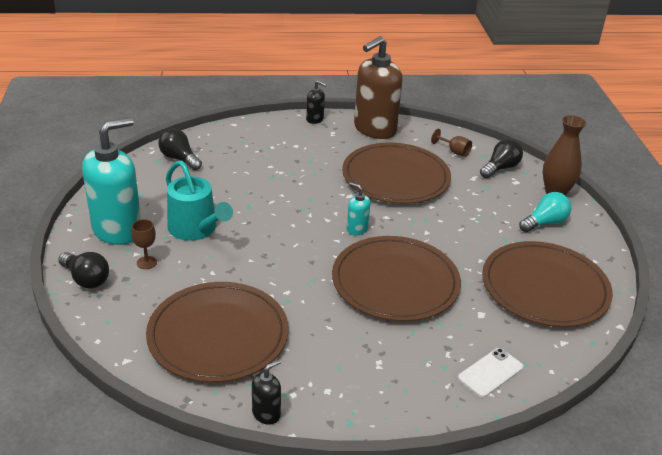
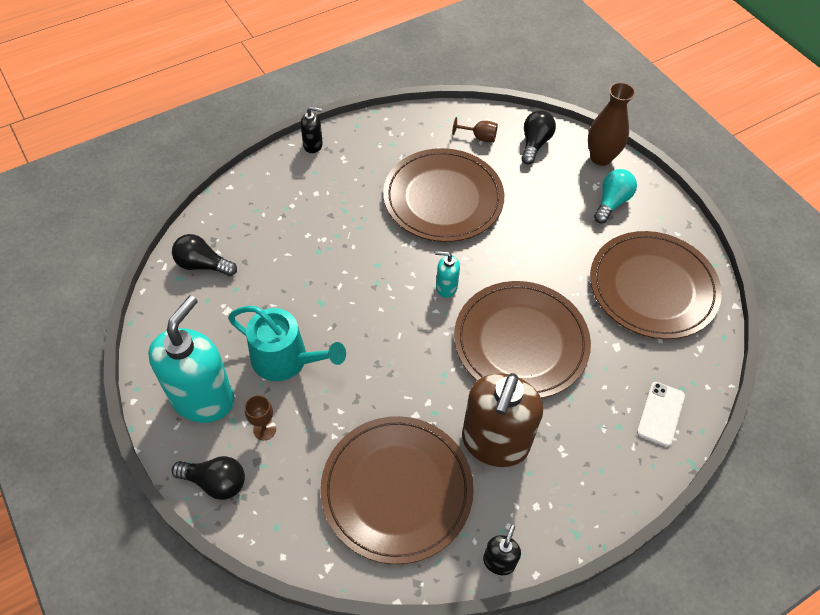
camera: 25 degrees left, 20 degrees up
brown soap dispenser [354,36,403,139] -> brown soap dispenser moved to [462,373,543,467]

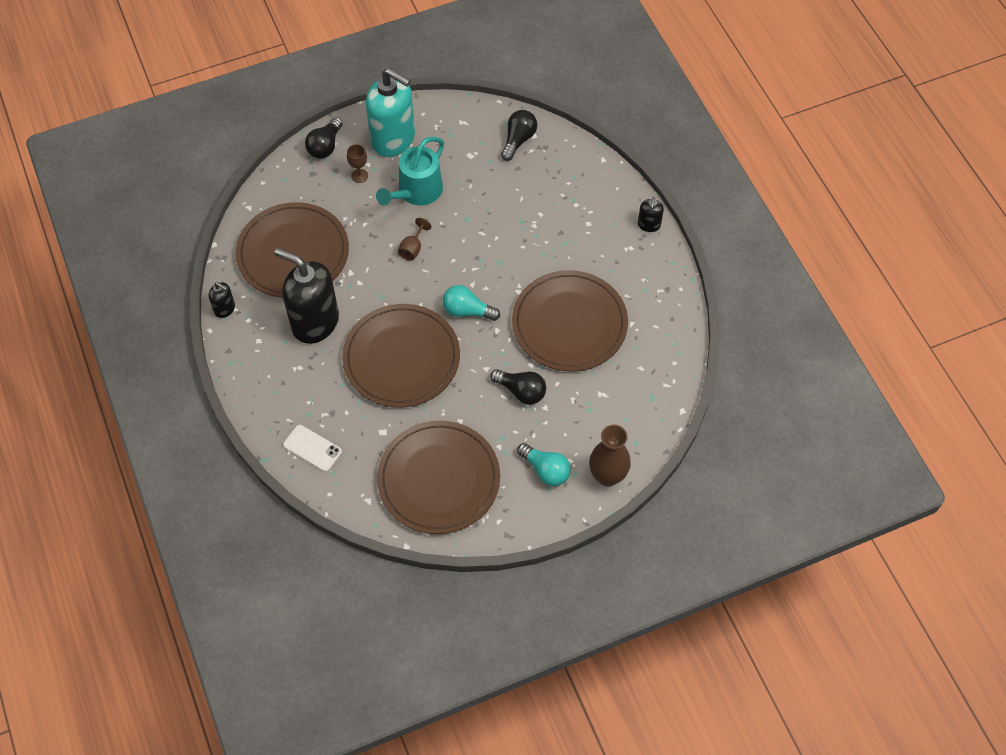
camera: 100 degrees right, 5 degrees up
turquoise soap dispenser [435,251,460,298] -> turquoise light bulb [443,285,500,321]
brown goblet [452,117,498,142] -> brown goblet moved to [398,218,431,261]
brown soap dispenser [462,373,543,467] -> black soap dispenser [275,248,339,344]
black light bulb [521,111,556,165] -> black light bulb moved to [490,369,546,404]

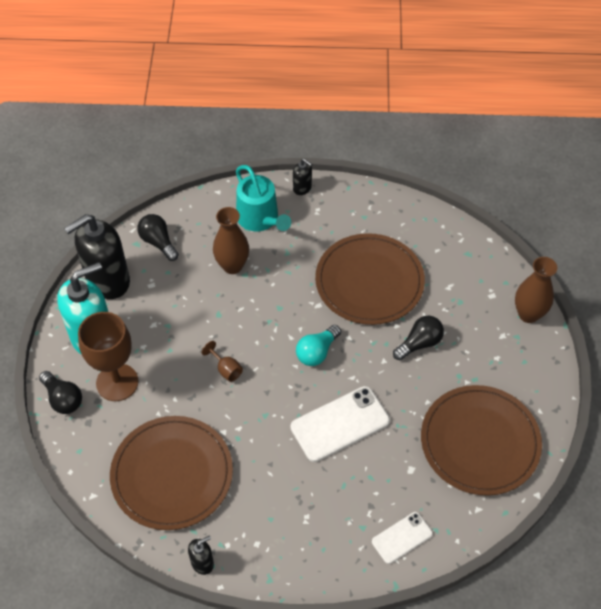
camera: 65 degrees left, 5 degrees down
black soap dispenser [275,248,339,344] -> black soap dispenser moved to [64,214,130,299]
brown plate [342,304,460,407] -> white phone [290,386,390,462]
brown goblet [347,144,368,183] -> brown goblet [78,312,138,401], size x2.31
turquoise watering can [376,137,444,206] -> turquoise watering can moved to [236,165,291,231]
turquoise light bulb [517,443,571,486] -> none
none -> brown vase [213,207,249,274]

